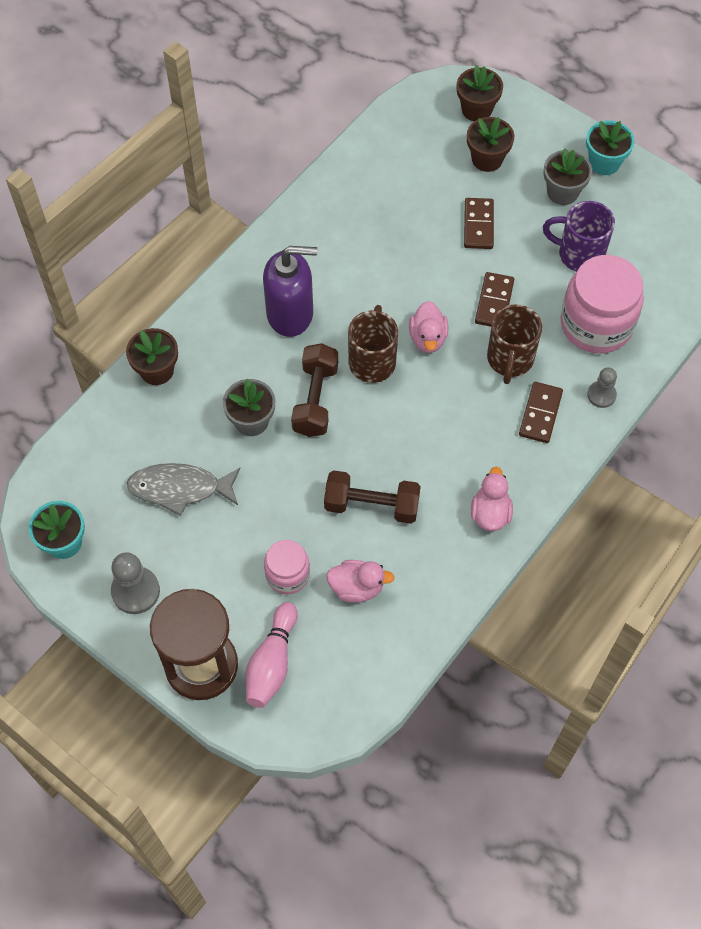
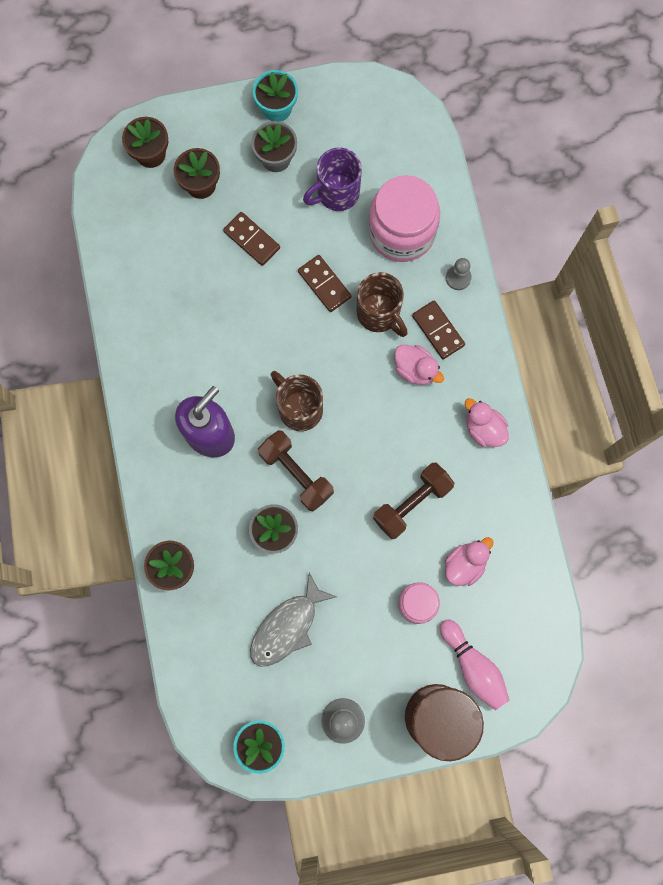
camera: 50 degrees left, 15 degrees up
pink duck [409,301,448,353] -> pink duck moved to [394,345,444,385]

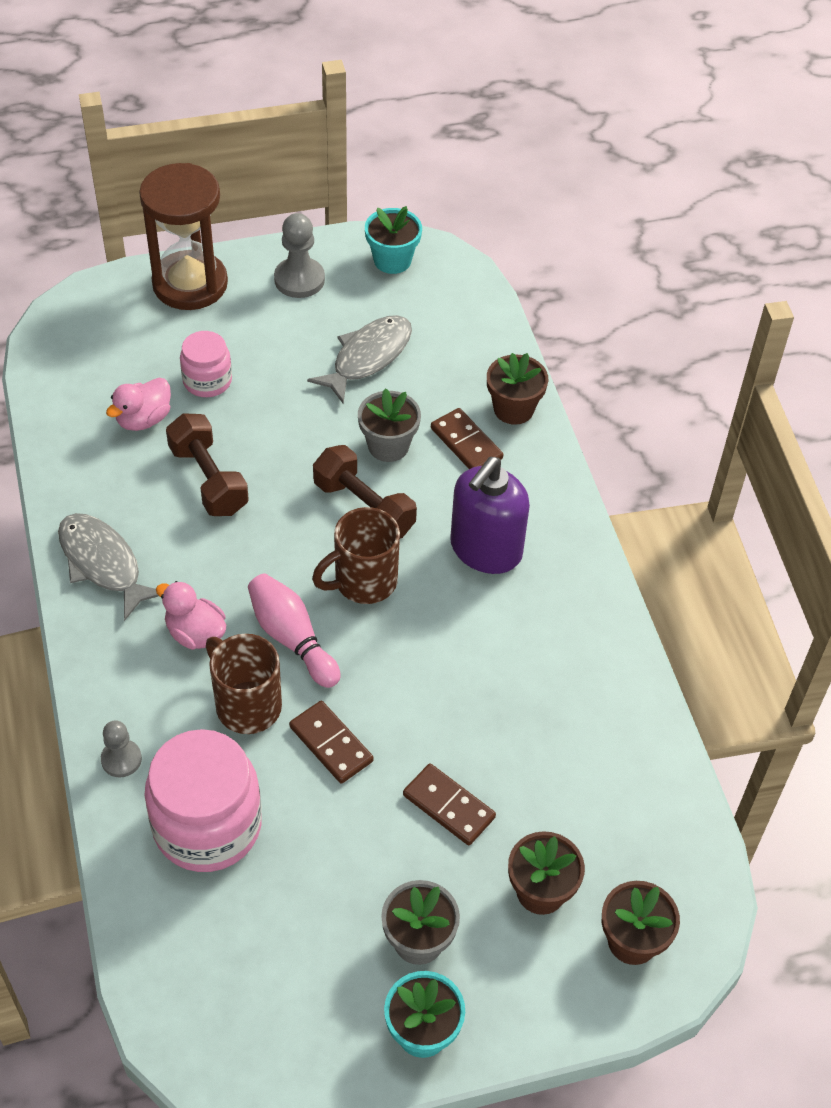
camera: 175 degrees right, 25 degrees down
brown mug [271,371,323,431] -> brown mug turned 105 degrees clockwise [312,507,400,604]
purple mug [303,148,362,211] -> none
brown dumbbell [373,463,455,539] -> brown dumbbell turned 75 degrees counterclockwise [166,413,249,516]
brown domino [412,300,465,359] -> brown domino moved to [431,408,503,469]
pink bowling pin [440,619,510,710] -> pink bowling pin moved to [248,573,341,688]
pink duck [465,398,509,447] -> grey fish [58,513,159,621]

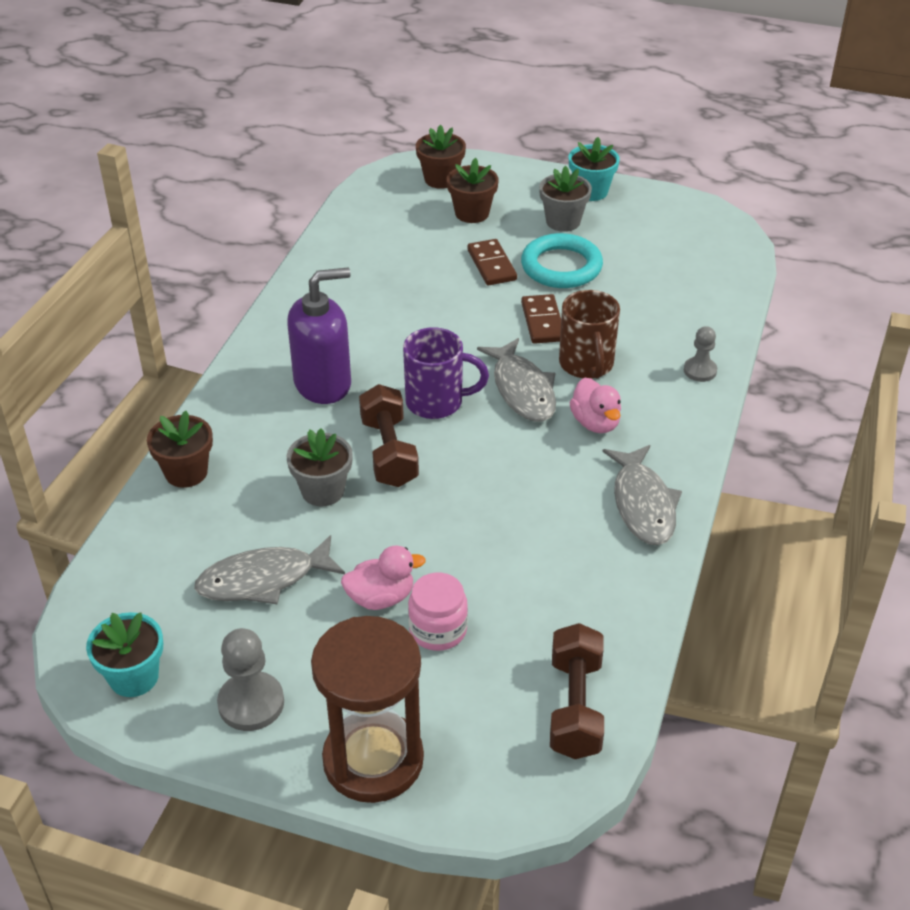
camera: 145 degrees left, 10 degrees down
pink duck [106,378,171,431] -> pink duck moved to [341,546,426,610]
pink jar [145,729,262,872] -> none
brown dumbbell [166,413,249,516] -> brown dumbbell moved to [550,623,604,759]
pink bowling pin [248,573,341,688] -> grey fish [477,338,556,422]
brown mug [312,507,400,604] -> purple mug [403,327,489,419]
brown domino [431,408,503,469] -> none
none -> turquoise ring [521,233,603,288]

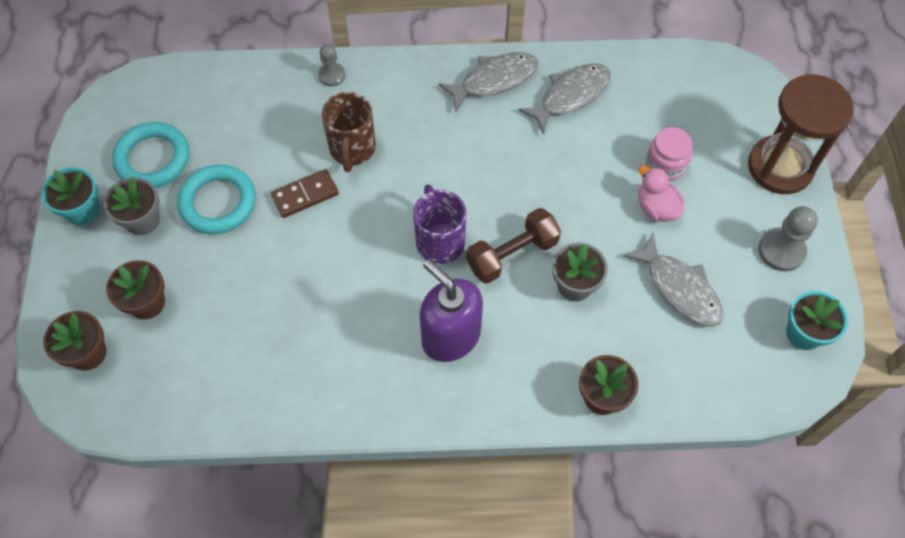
camera: 110 degrees left, 20 degrees up
brown domino [467,239,517,286] -> none
grey fish [477,338,556,422] -> grey fish moved to [518,63,610,135]
brown dumbbell [550,623,604,759] -> none
brown mug [559,290,620,379] -> brown mug turned 120 degrees clockwise [322,92,376,172]
pink duck [569,377,621,433] -> none
none -> turquoise ring [112,122,189,188]

